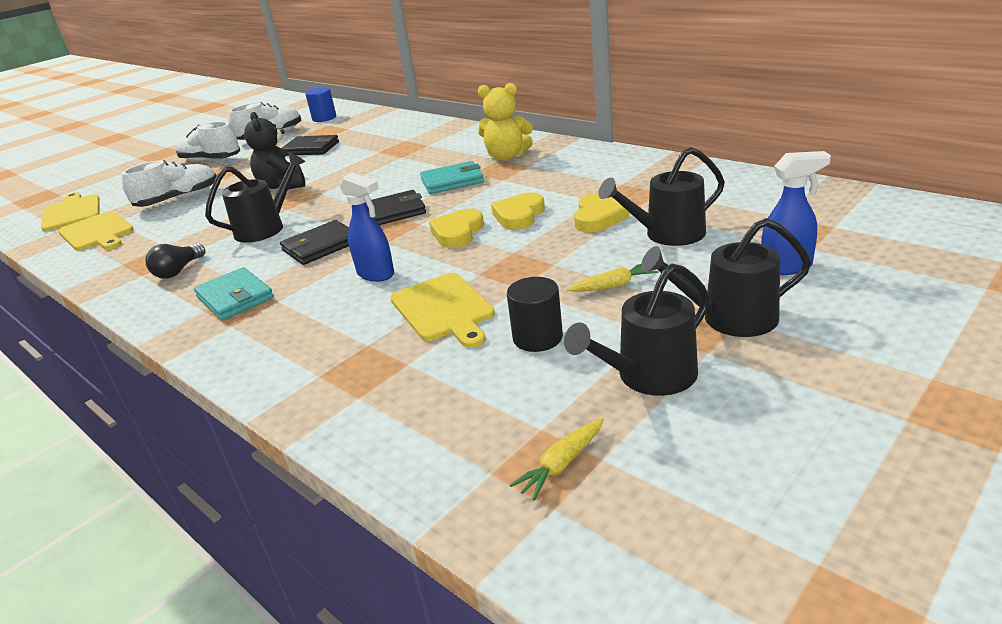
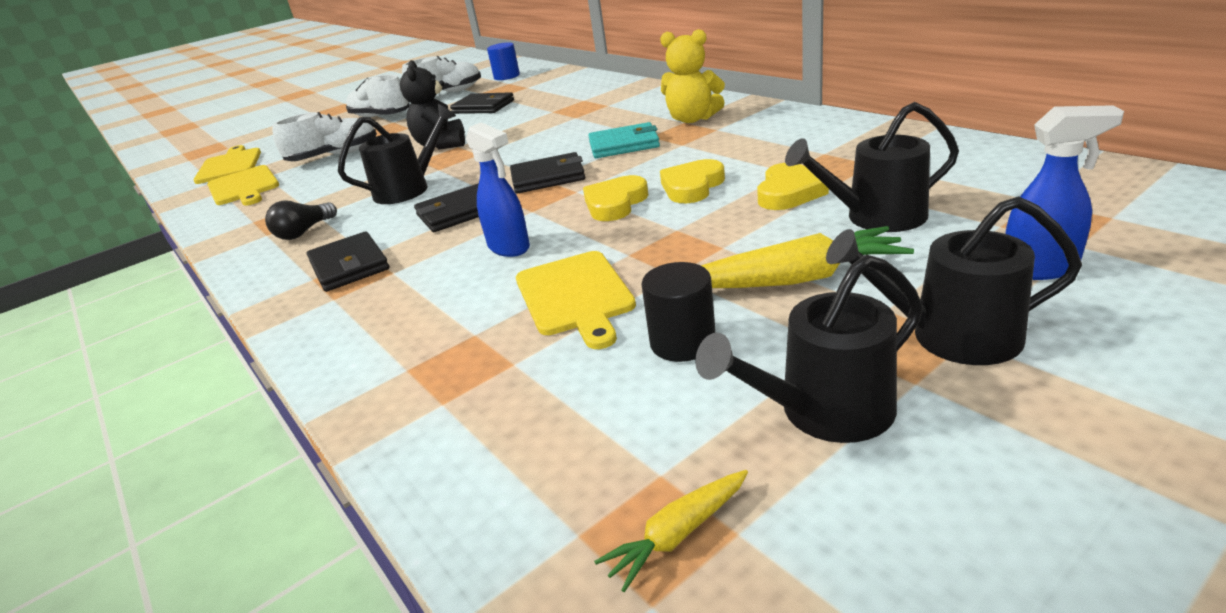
camera: 10 degrees right, 0 degrees up
turquoise wallet [194,267,274,320] -> black wallet [307,231,389,292]
yellow carrot [567,264,658,292] -> yellow carrot [701,226,914,288], size x1.90

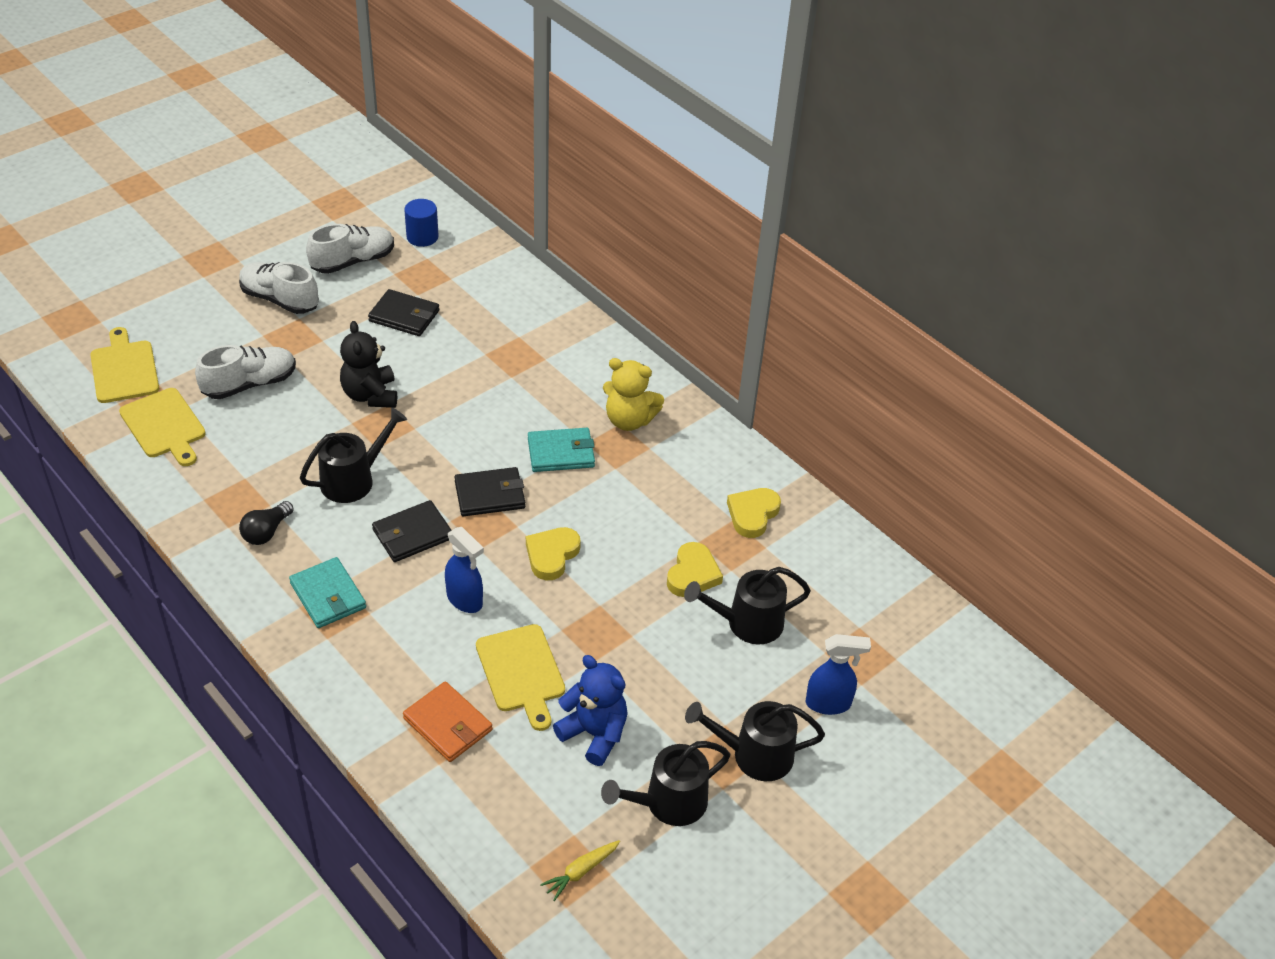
camera: 10 degrees left, 15 degrees up
black wallet [307,231,389,292] -> turquoise wallet [289,557,366,628]
black cylinder [641,262,716,362] -> blue teddy bear [553,655,628,766]
yellow heart [660,159,725,203] -> yellow heart moved to [727,488,781,538]
yellow carrot [701,226,914,288] -> none
none -> orange wallet [403,681,492,762]

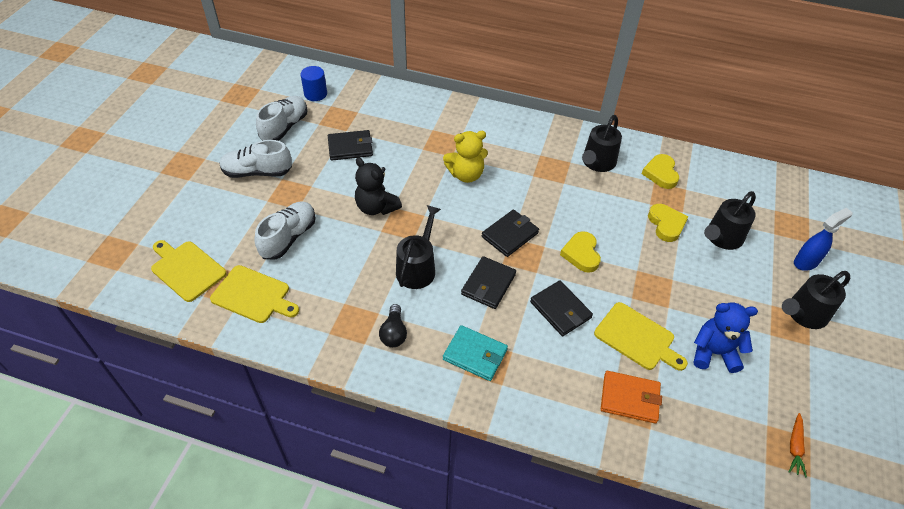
camera: 30 degrees left, 5 degrees up
blue spray bottle [445,527,484,613] -> black wallet [530,281,593,336]
turquoise wallet [528,428,595,472] -> none
yellow carrot [540,840,620,901] -> orange carrot [789,413,807,478]
black watering can [601,741,730,826] -> black watering can moved to [582,115,622,172]
yellow teddy bear [603,358,664,431] -> yellow teddy bear moved to [443,131,488,183]

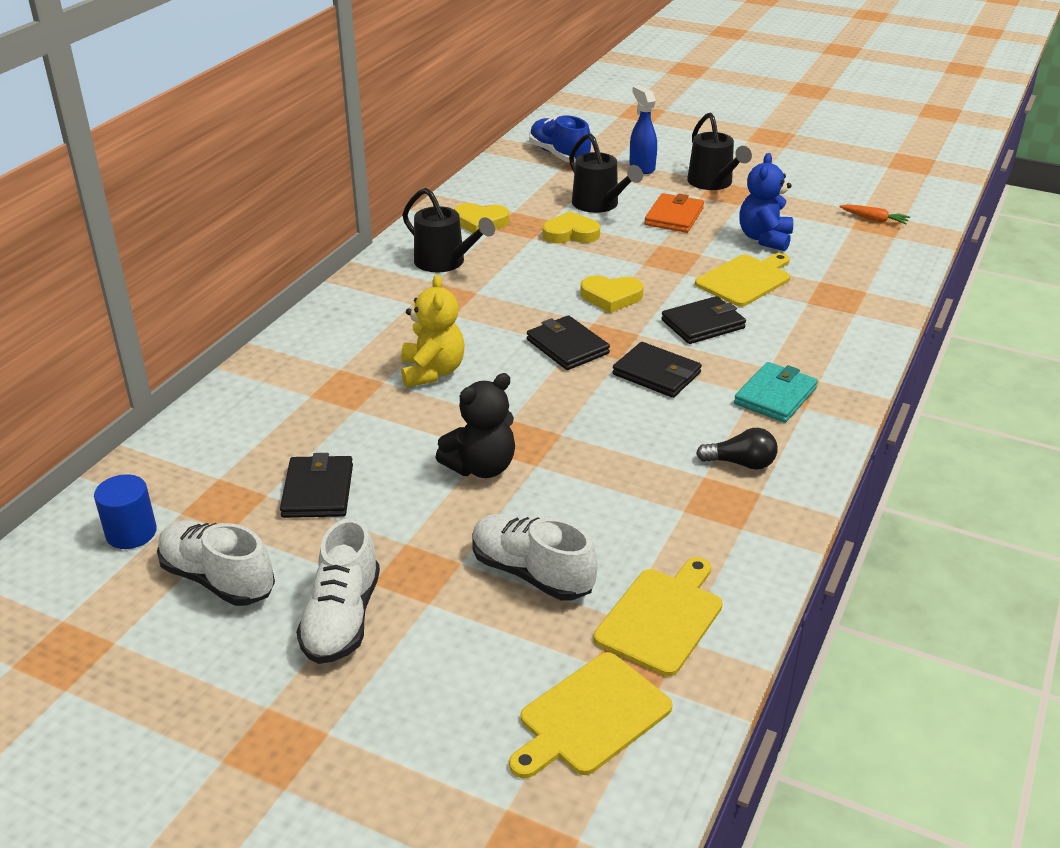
camera: 80 degrees left, 15 degrees down
black watering can [396,205,441,289] -> none
orange wallet [601,371,662,423] -> orange wallet moved to [644,193,704,233]
none -> blue shoe [529,115,591,163]

